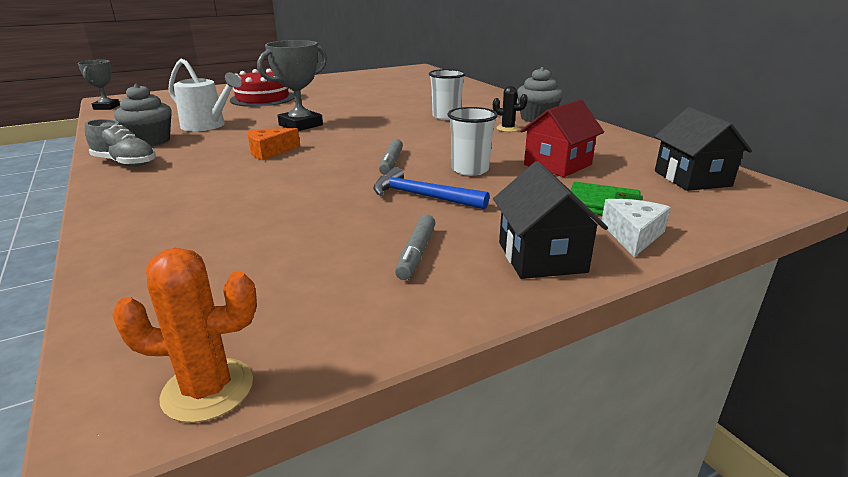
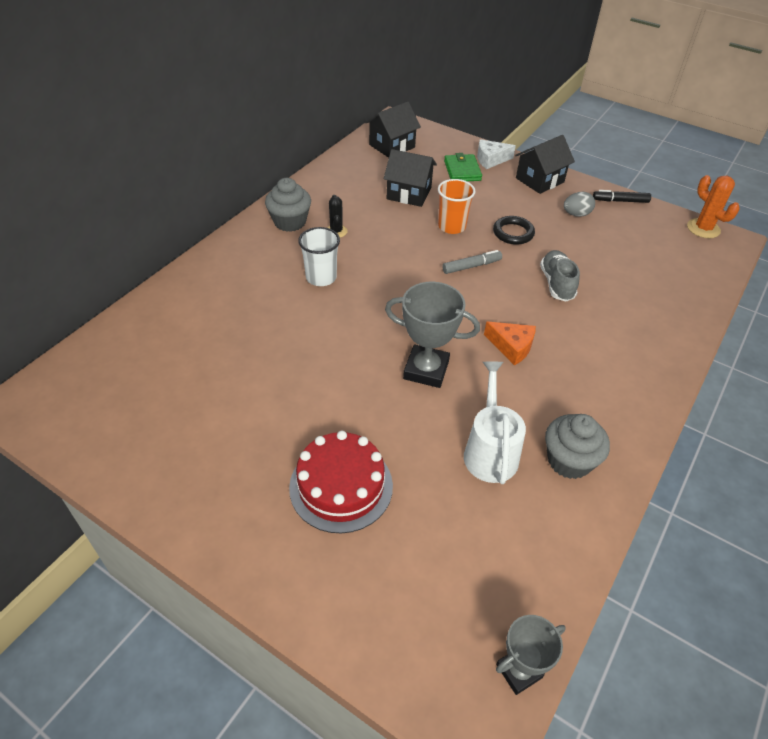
camera: 120 degrees left, 20 degrees up
grey shoe [85,119,156,167] -> grey shoe moved to [540,250,580,301]
blue hammer [373,167,489,210] -> black ring [493,216,535,245]
grey marker [395,214,435,280] -> grey egg [564,192,595,217]
white cup [448,107,498,176] -> orange cup [438,179,476,234]
red house [520,100,604,177] -> black house [384,149,437,207]
none -> black marker [593,190,651,203]

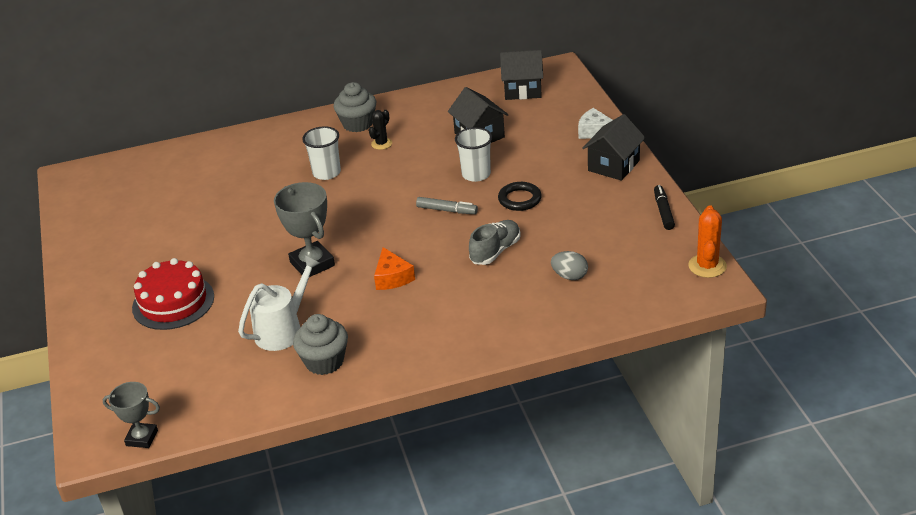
camera: 45 degrees right, 10 degrees down
orange cup [438,179,476,234] -> white cup [455,127,492,182]
green wallet [444,153,482,181] -> none
black house [515,135,575,194] -> black house turned 60 degrees counterclockwise [582,114,646,181]
grey egg [564,192,595,217] -> grey egg moved to [551,251,588,280]
black marker [593,190,651,203] -> black marker turned 45 degrees clockwise [654,185,675,230]

